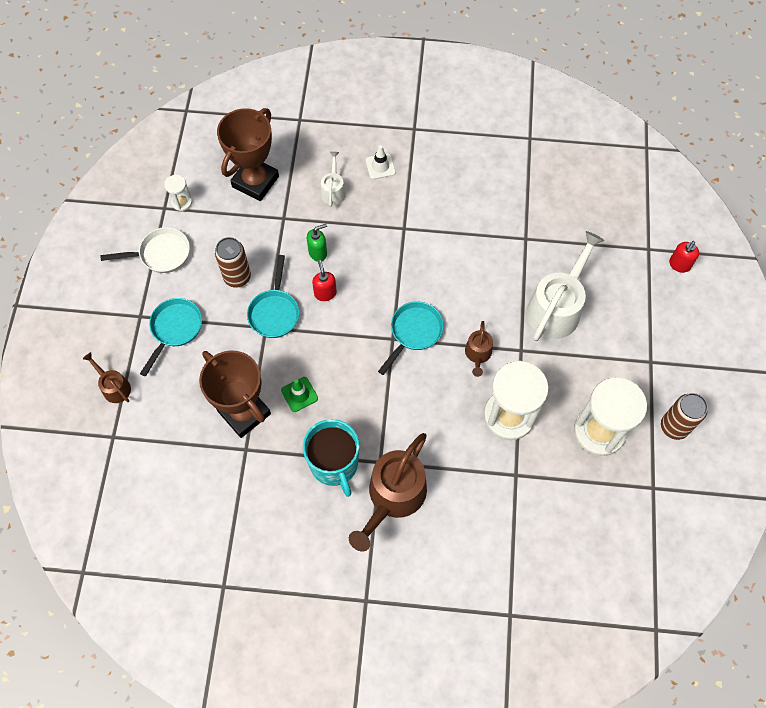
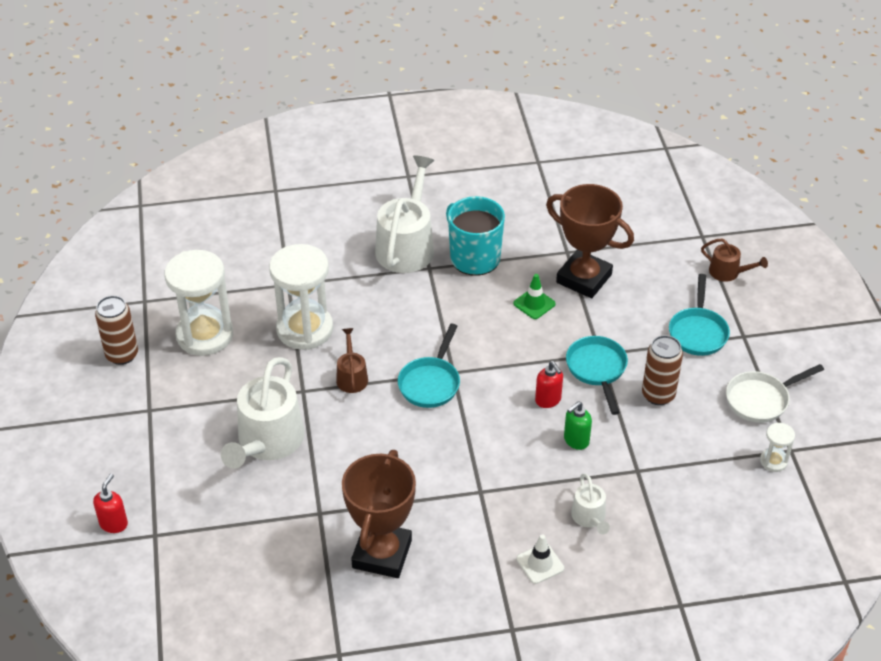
camera: 165 degrees right, 20 degrees down
brown trophy [217,108,279,201] -> brown trophy moved to [342,450,416,578]
brown watering can [349,433,427,552] -> white watering can [375,156,434,273]

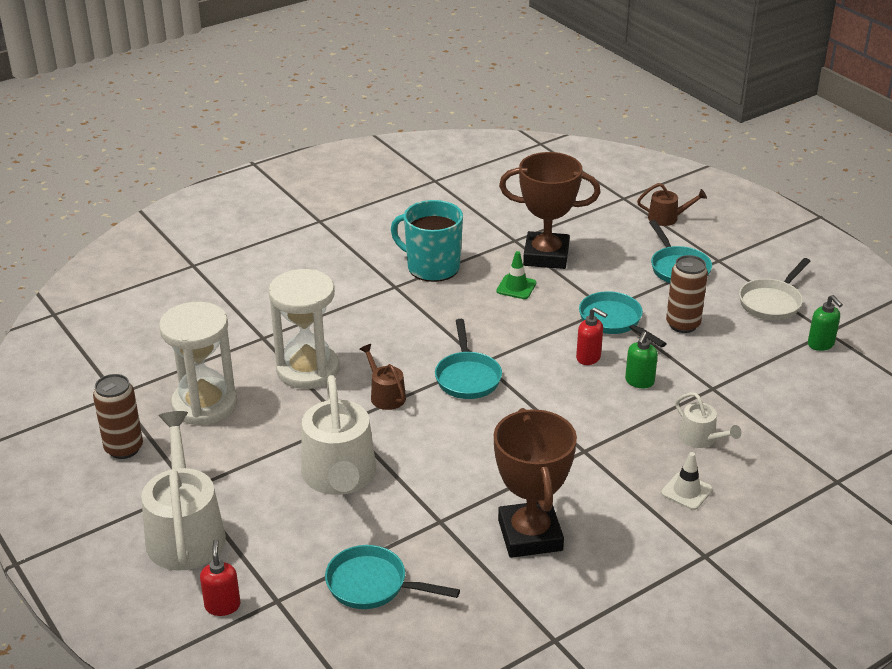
camera: 25 degrees left, 10 degrees down
white watering can [375,156,434,273] -> white watering can moved to [141,411,226,571]
white hourglass [760,423,795,472] -> green soap dispenser [808,295,843,351]
none -> turquoise pan [325,545,460,609]

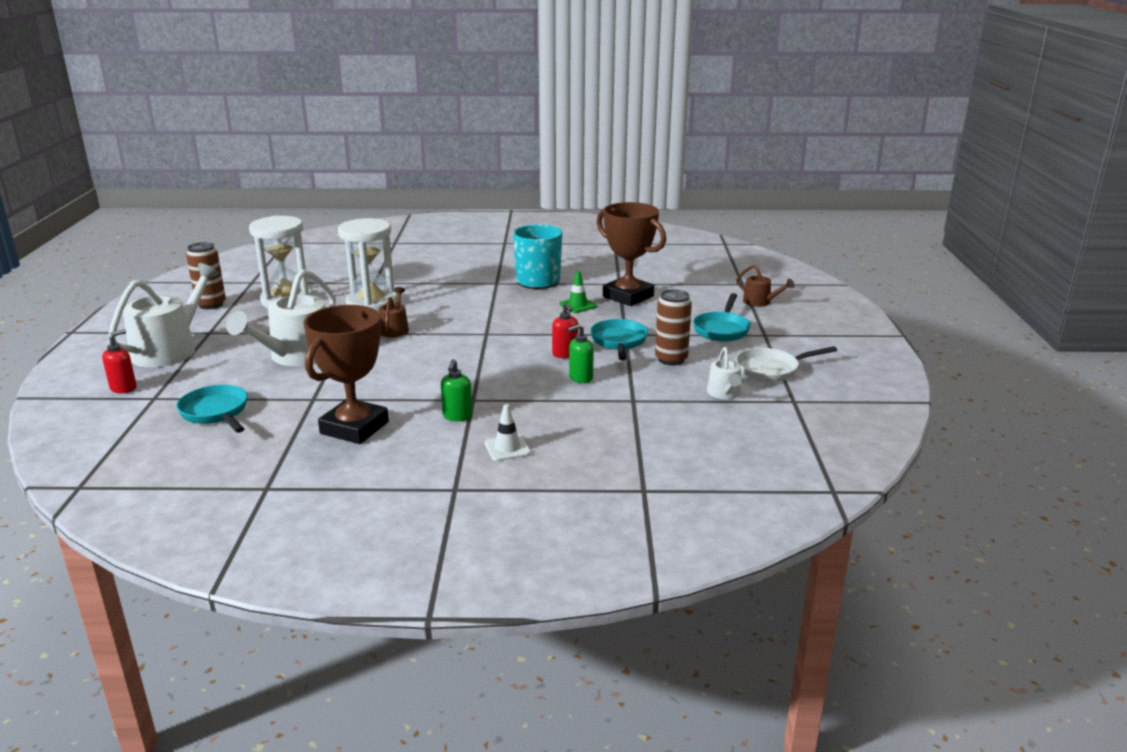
camera: 35 degrees right, 10 degrees down
turquoise pan [435,319,502,399] -> none
white watering can [675,392,742,448] -> white watering can moved to [707,347,741,399]
green soap dispenser [808,295,843,351] -> green soap dispenser moved to [441,359,472,421]

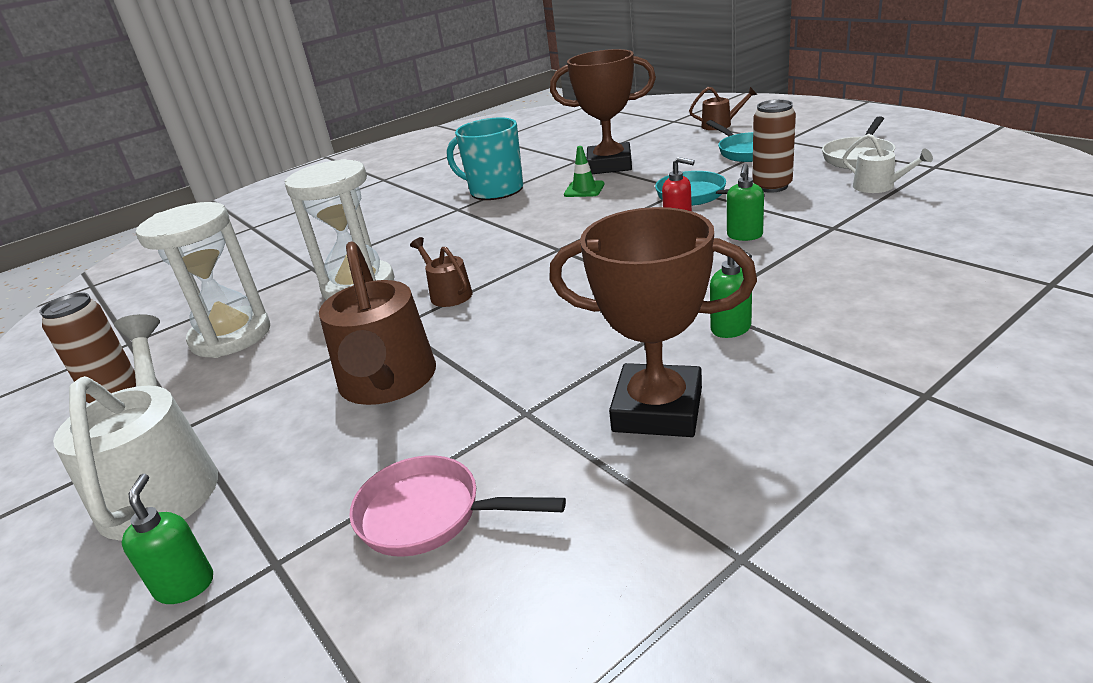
camera: 35 degrees left, 5 degrees up
red soap dispenser [102,329,137,393] -> green soap dispenser [121,474,213,604]
turquoise pan [177,385,247,433] -> pink pan [349,455,566,557]
white watering can [226,269,336,366] -> brown watering can [319,242,436,405]
brown trophy [303,305,389,444] -> brown trophy turned 60 degrees counterclockwise [549,207,757,437]
white traffic cone [485,404,531,461] -> none

